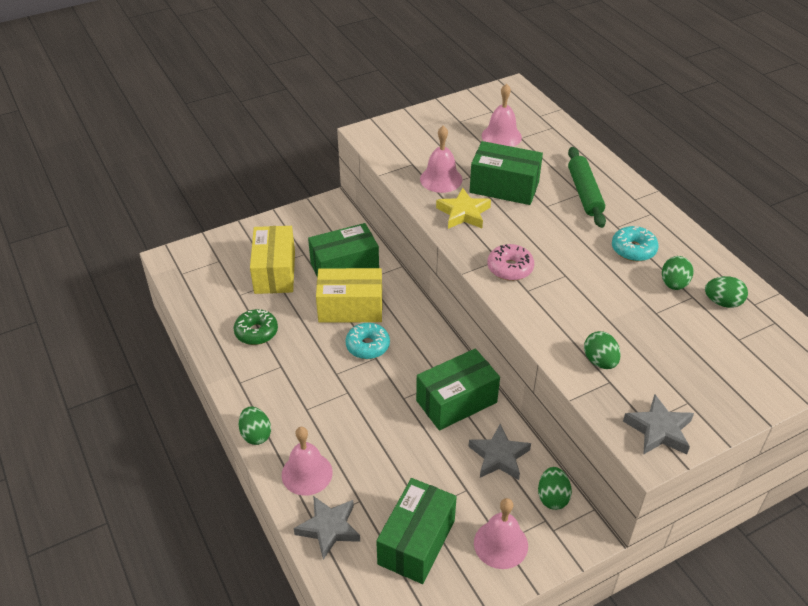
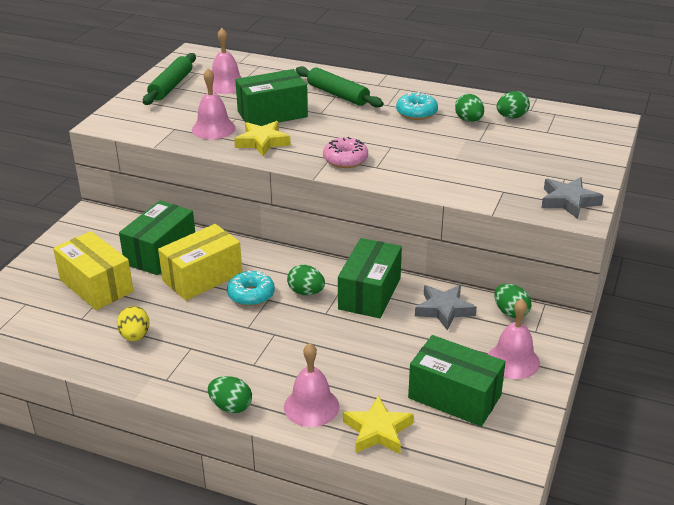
camera: 40 degrees left, 10 degrees down
green donut [234,309,278,345] -> yellow egg [117,306,149,341]
grey star [294,496,360,560] -> yellow star [343,395,414,454]
green box [376,478,457,584] -> green box turned 45 degrees counterclockwise [408,335,506,426]
green egg [584,331,621,369] -> green egg moved to [287,265,325,295]
none -> green rolling pin [143,53,196,105]

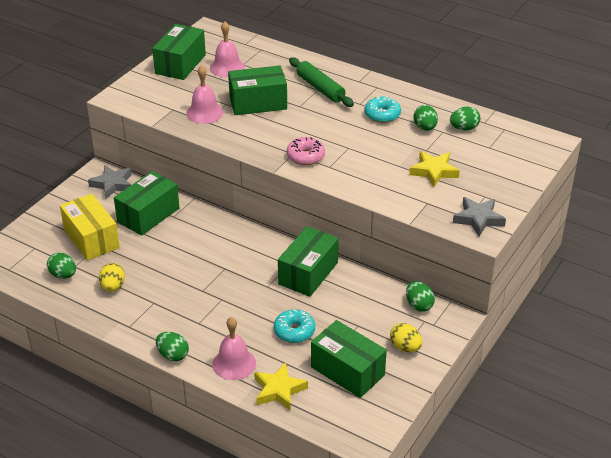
camera: 10 degrees right, 5 degrees up
green rolling pin [143,53,196,105] -> green box [152,24,206,80]
yellow box [158,224,242,301] -> none
turquoise donut [227,271,275,306] -> turquoise donut moved to [274,309,315,343]
yellow star [234,121,290,156] -> yellow star moved to [409,151,460,187]
green egg [287,265,325,295] -> green egg moved to [47,252,76,279]
grey star [415,285,477,330] -> grey star moved to [88,165,132,199]
pink bell [488,299,540,379] -> yellow egg [390,323,422,352]

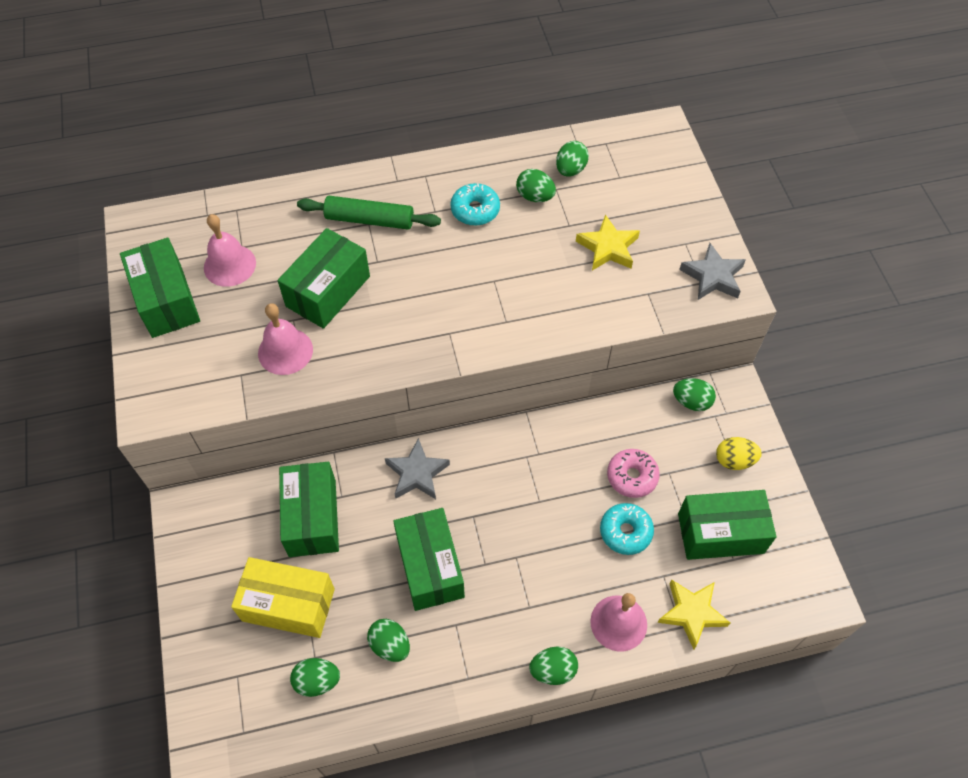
camera: 45 degrees left, 20 degrees up
grey star [88,165,132,199] -> grey star moved to [385,438,450,499]
yellow egg [99,263,125,292] -> green egg [367,619,410,662]
green box [278,226,339,297] -> green box moved to [393,508,465,611]
pink donut [287,137,325,165] -> pink donut moved to [607,449,660,498]

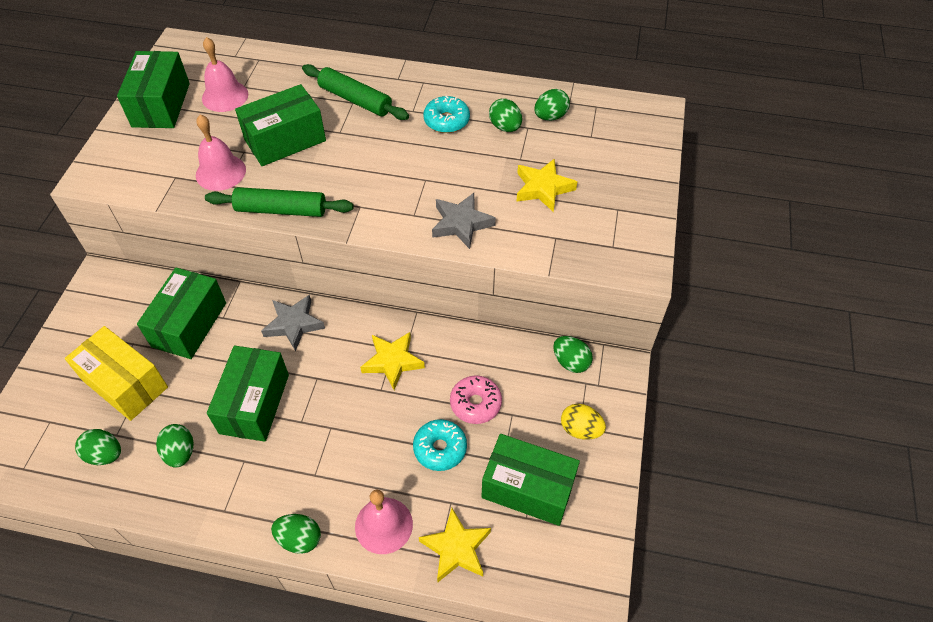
camera: 25 degrees right, 5 degrees down
grey star [679,243,746,300] -> grey star moved to [432,193,496,249]
none -> green rolling pin [205,187,354,217]
none -> yellow star [360,332,425,390]

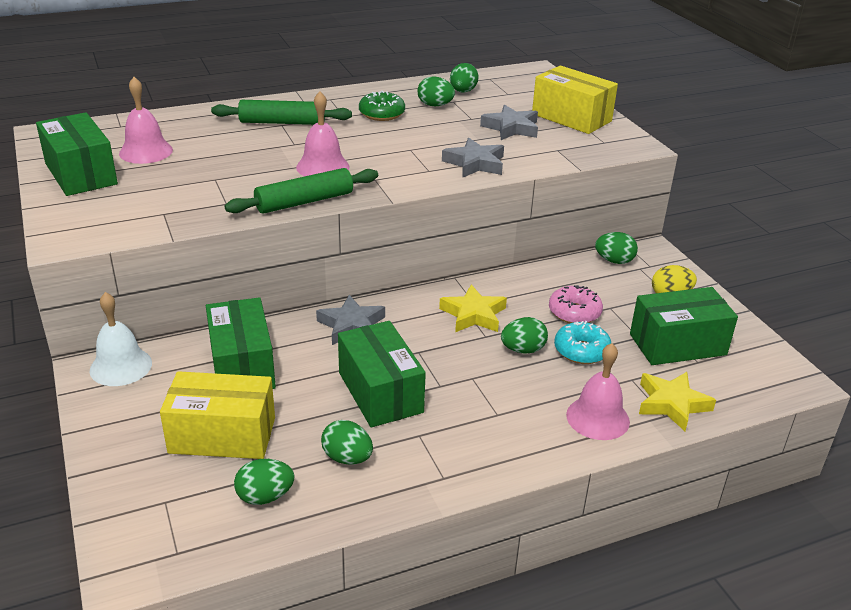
camera: 35 degrees left, 20 degrees down
pink bell [196,115,246,191] -> pink bell moved to [296,91,349,176]
green box [235,84,326,166] -> none
green egg [271,514,321,554] -> green egg moved to [501,317,548,354]
turquoise donut [423,96,470,133] -> green donut [359,91,405,121]
yellow star [516,158,577,212] -> grey star [480,105,538,140]
none -> white bell [90,292,152,386]
none -> yellow box [532,65,618,134]

